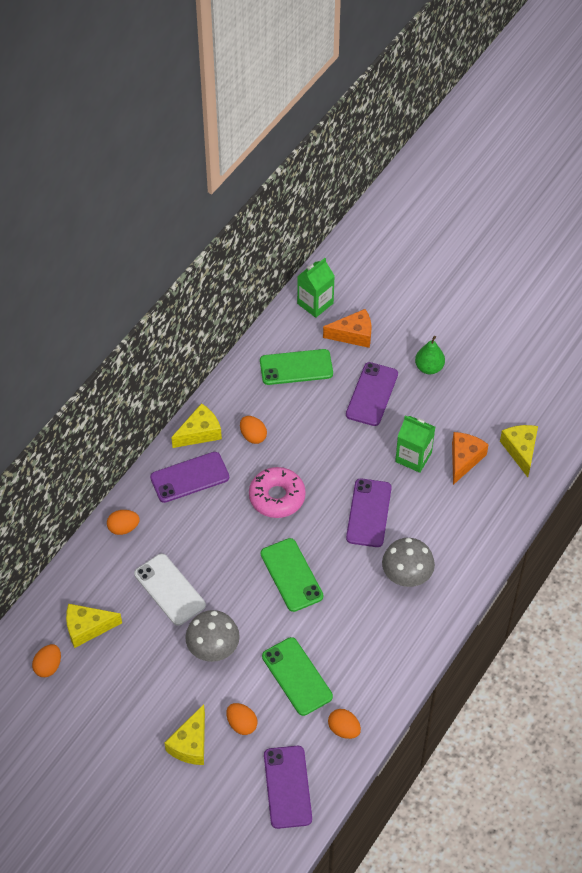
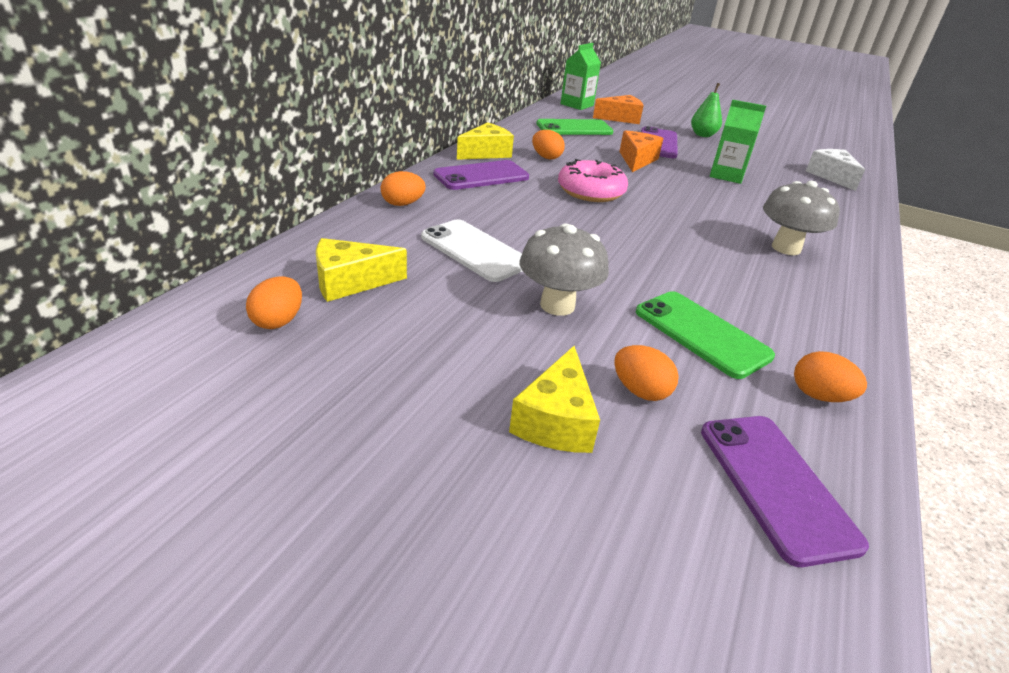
camera: 10 degrees left, 20 degrees down
green phone [261,538,323,612] -> none
purple phone [346,478,392,547] -> none
orange cheese [452,432,489,485] -> orange cheese moved to [619,130,664,172]
yellow cheese [500,425,538,477] -> white cheese [806,149,865,191]

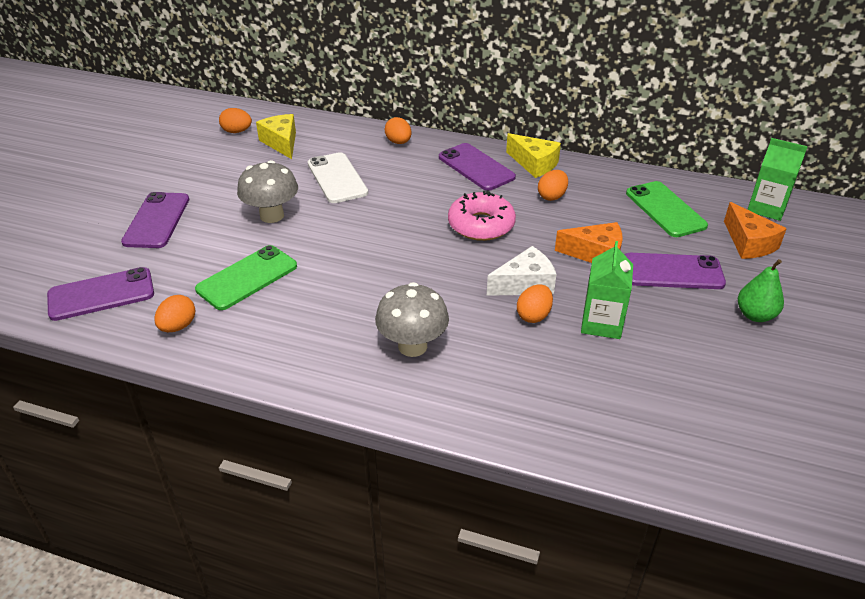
camera: 85 degrees right, 5 degrees up
white phone [421,219,523,282] -> white phone turned 60 degrees counterclockwise [308,152,368,203]
yellow cheese [509,346,600,453] -> purple phone [121,192,189,248]
orange egg [614,345,679,401] -> orange egg moved to [517,284,553,323]
white cheese [806,149,865,191] -> white cheese moved to [487,246,556,296]

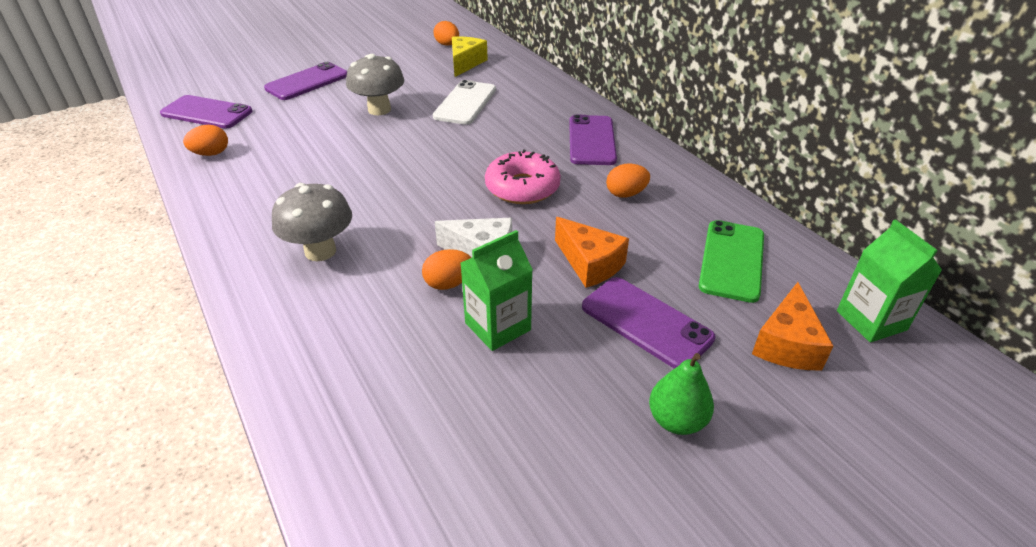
camera: 40 degrees right, 0 degrees up
green phone [195,245,297,310] -> none
orange egg [385,117,412,144] -> none
yellow cheese [506,133,561,178] -> none

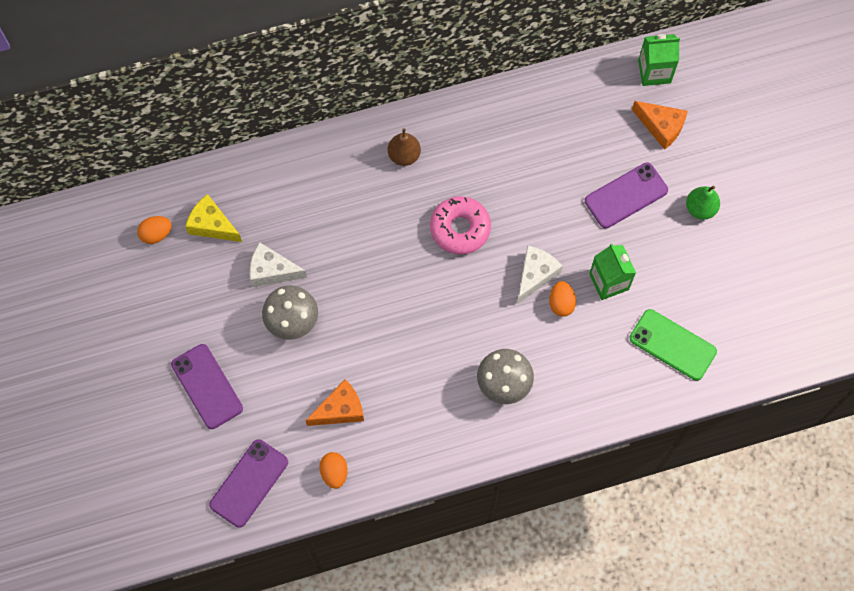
camera: 75 degrees left, 30 degrees up
white phone [433,80,496,125] -> none
orange cheese [555,217,629,288] -> orange cheese moved to [305,379,364,426]
purple phone [569,115,617,165] -> brown pear [388,128,421,166]
orange egg [606,164,650,198] -> none
green phone [699,220,764,303] -> green phone moved to [629,309,717,381]
none -> white cheese [249,242,307,287]

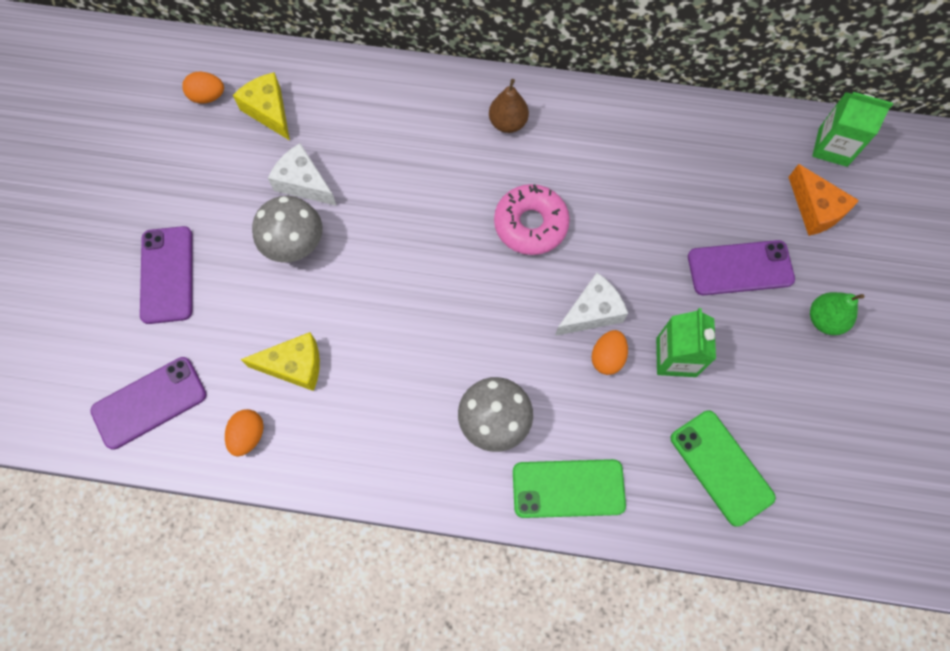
camera: 25 degrees right, 0 degrees up
orange cheese [305,379,364,426] -> yellow cheese [240,332,320,391]
none -> green phone [513,459,626,518]

